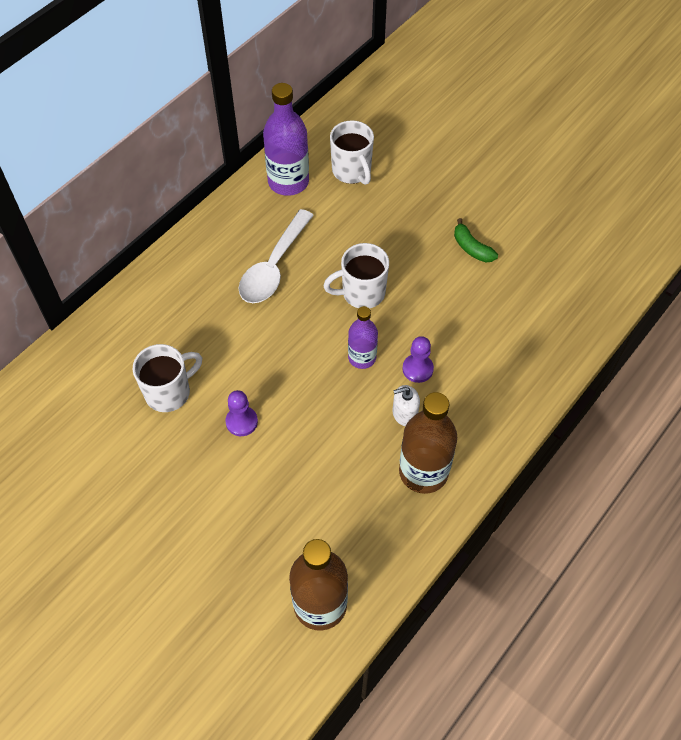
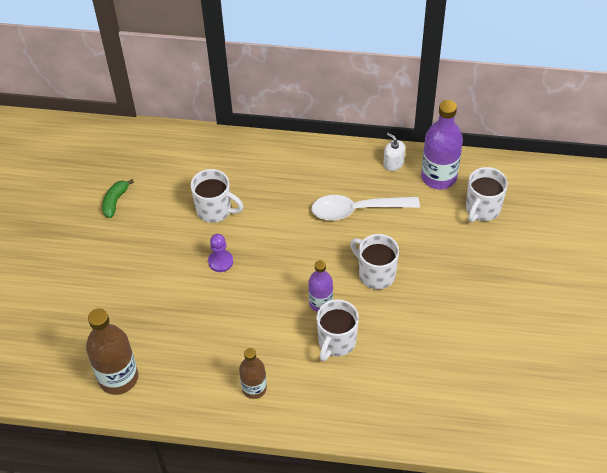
camera: 60 degrees right, 5 degrees down
white soap dispenser [393,385,420,426] -> white soap dispenser moved to [383,133,405,171]
brown bottle [399,392,457,494] -> brown bottle [239,348,267,399], size x0.61
purple pawn [402,336,434,383] -> white mug [316,299,359,361]
green banana [454,218,498,262] -> green banana moved to [102,179,134,218]

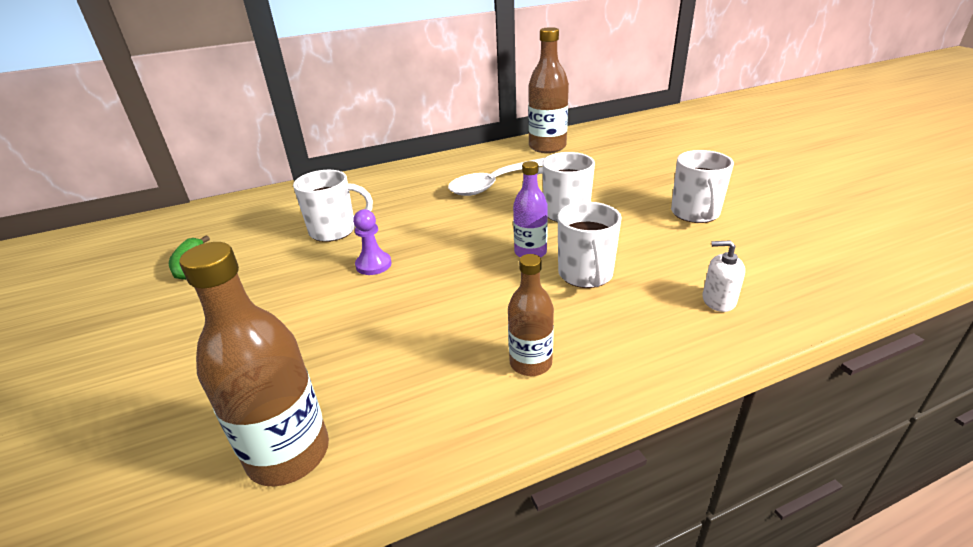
camera: 30 degrees left, 20 degrees down
white soap dispenser [383,133,405,171] -> white soap dispenser moved to [703,240,745,312]
purple bottle [421,100,463,189] -> brown bottle [528,27,569,153]
white mug [466,167,508,222] -> white mug moved to [671,150,734,223]

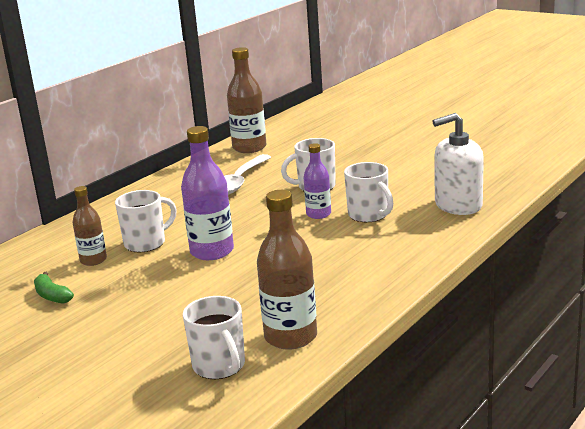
camera: 30 degrees left, 10 degrees down
purple pawn [353,209,391,275] -> purple bottle [181,126,234,260]
brown bottle [508,254,554,376] -> brown bottle moved to [72,186,107,266]
white mug [671,150,734,223] -> white mug moved to [183,296,245,379]
white soap dispenser [703,240,745,312] -> white soap dispenser [433,113,484,215], size x2.09

